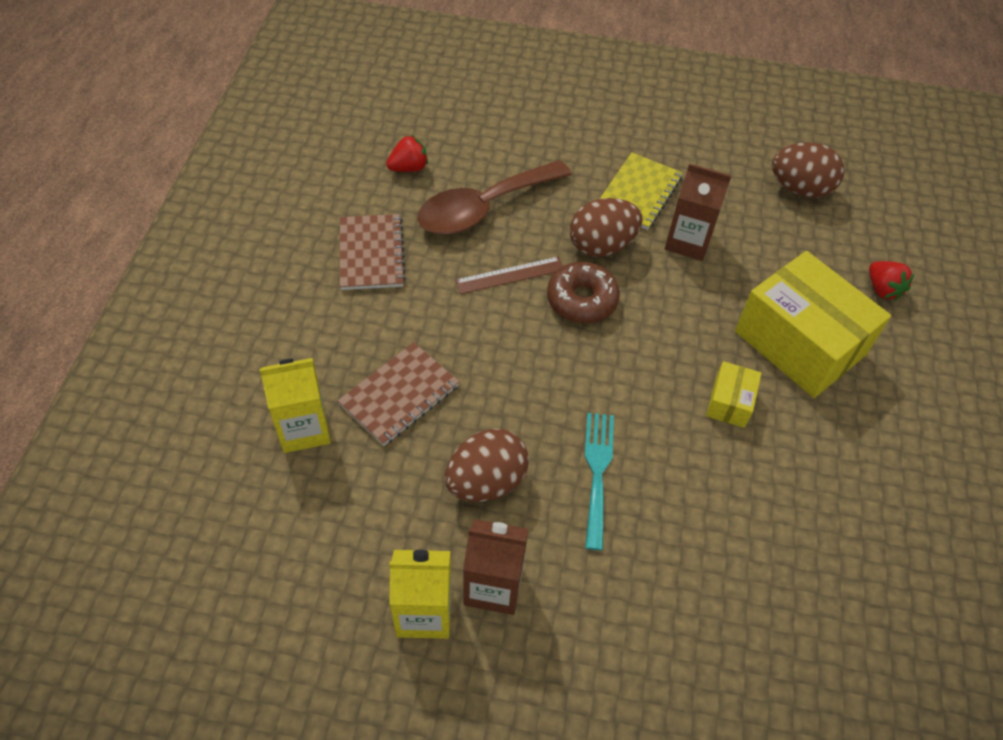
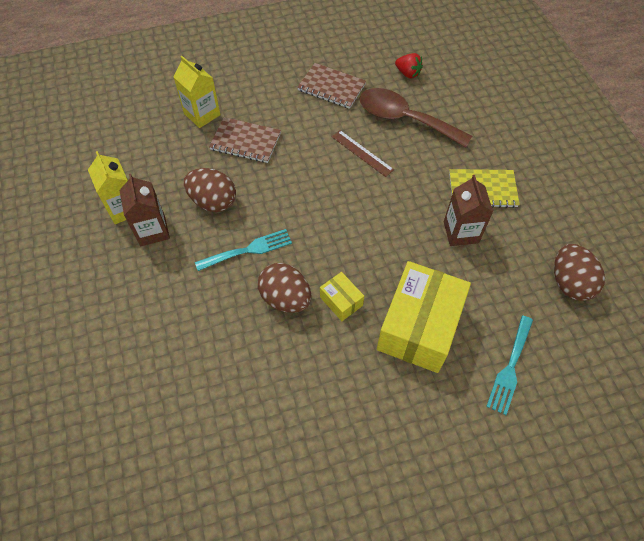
camera: 65 degrees right, 5 degrees up
brown notebook [340,214,406,290] -> brown notebook turned 60 degrees clockwise [297,63,366,109]
brown donut [547,262,620,323] -> none
brown egg [570,198,643,257] -> brown egg moved to [258,263,312,313]
yellow box [706,361,762,428] -> yellow box turned 60 degrees clockwise [320,272,364,321]
red strawberry [869,261,914,300] -> turquoise fork [486,316,533,415]

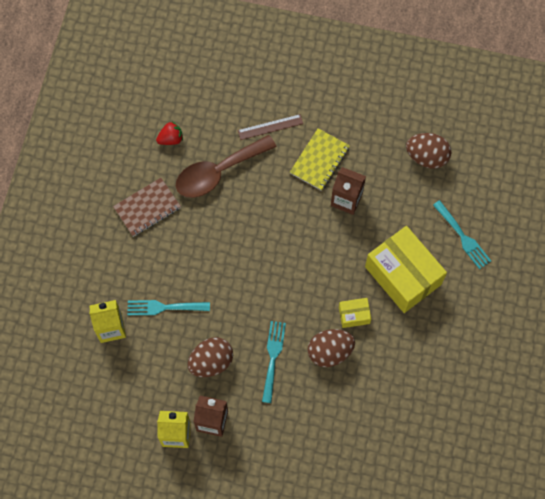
camera: 60 degrees left, 10 degrees up
brown notebook [209,117,281,163] -> turquoise fork [127,300,210,315]
brown ruler [332,130,394,177] -> brown ruler moved to [238,114,303,140]

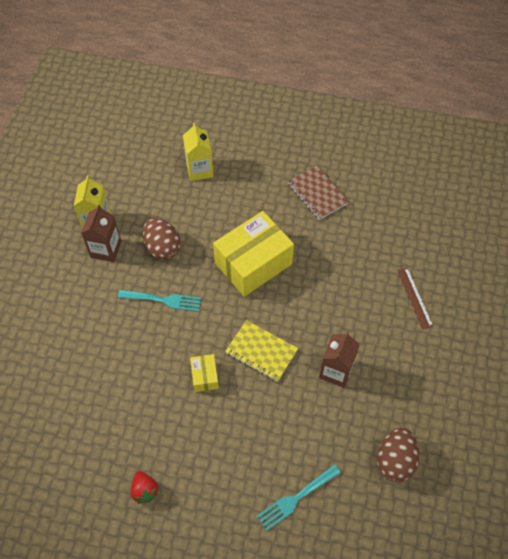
camera: 90 degrees right, 10 degrees down
turquoise fork [127,300,210,315] -> none
red strawberry [156,121,183,145] -> red strawberry moved to [131,471,159,504]
brown spoon [176,135,277,198] -> none
yellow notebook [290,128,350,191] -> yellow notebook moved to [225,320,298,382]
brown egg [308,329,355,367] -> none
yellow box [365,226,447,313] -> yellow box moved to [213,211,294,297]

